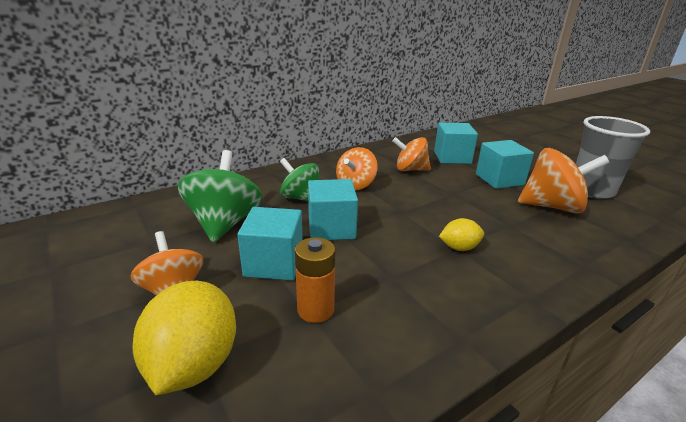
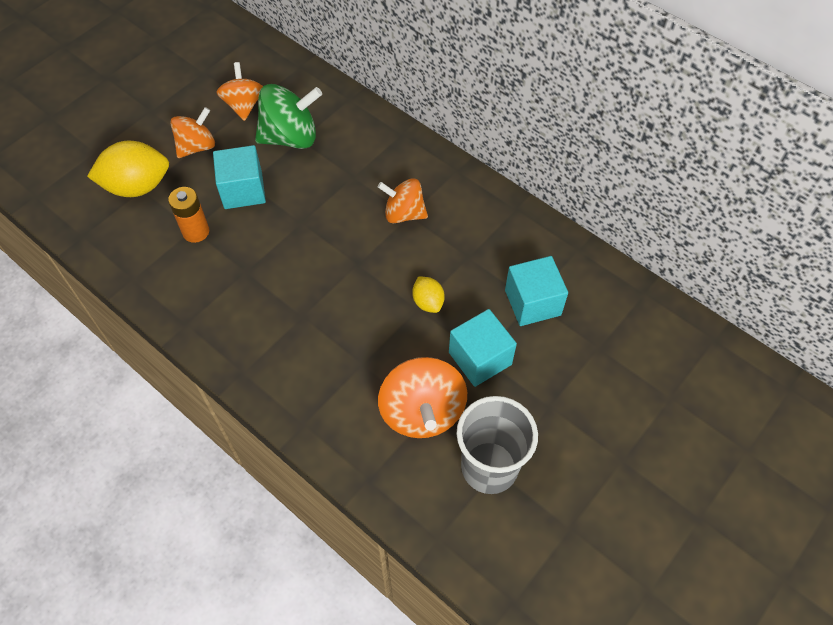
camera: 75 degrees right, 30 degrees up
green spinning top [280,158,319,201] -> none
turquoise cube [308,179,358,240] -> none
orange spinning top [392,137,431,171] -> orange spinning top moved to [216,62,263,121]
yellow lemon [439,218,484,251] -> yellow lemon moved to [412,276,445,313]

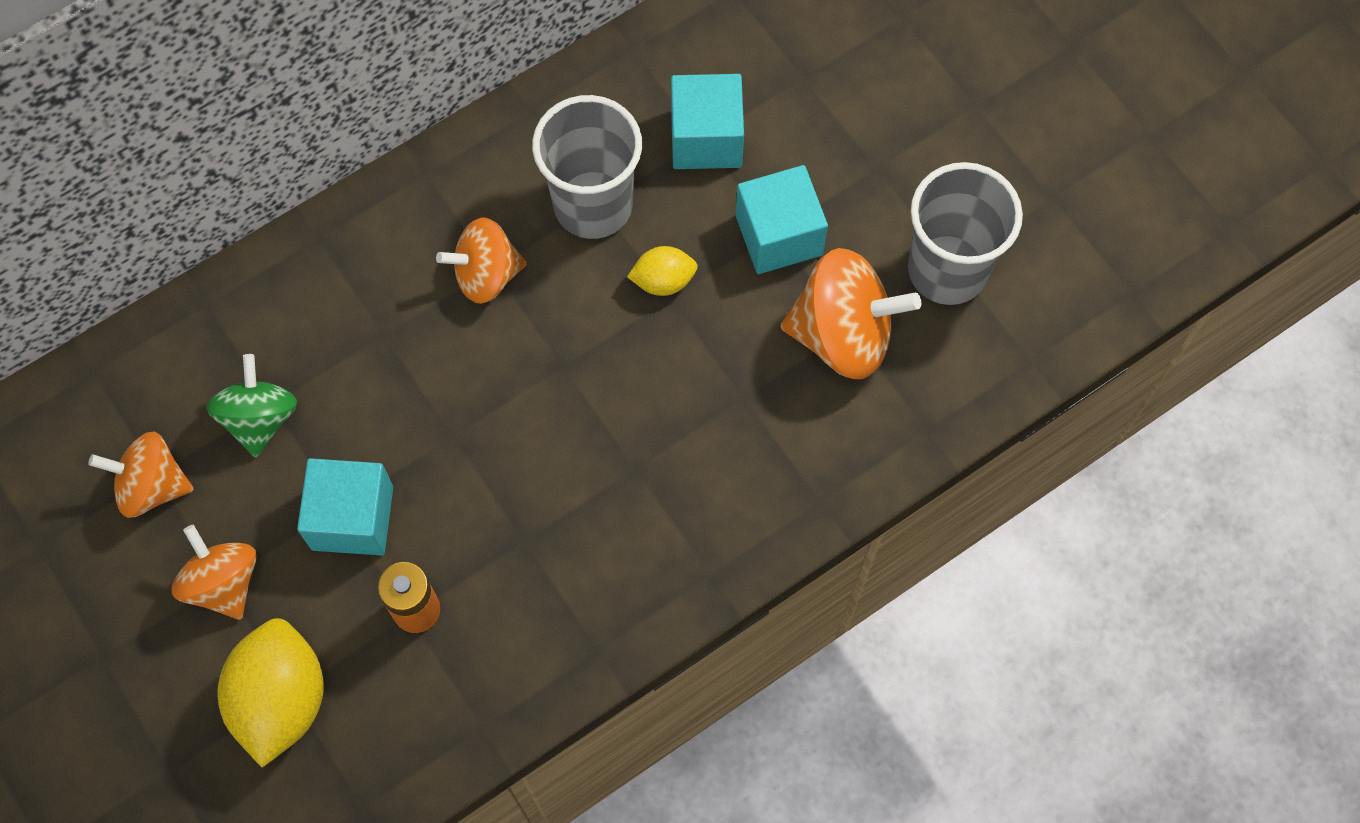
camera: 75 degrees left, 10 degrees up
green spinning top [255,84,322,149] -> green spinning top [206,354,297,458], size x0.66
orange spinning top [377,178,428,224] -> orange spinning top turned 45 degrees clockwise [436,217,526,304]
none -> grey cup [532,95,642,239]

